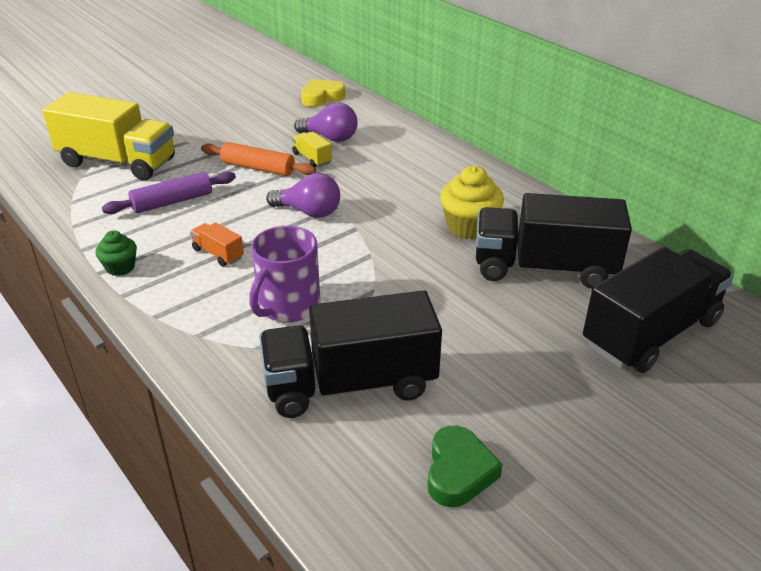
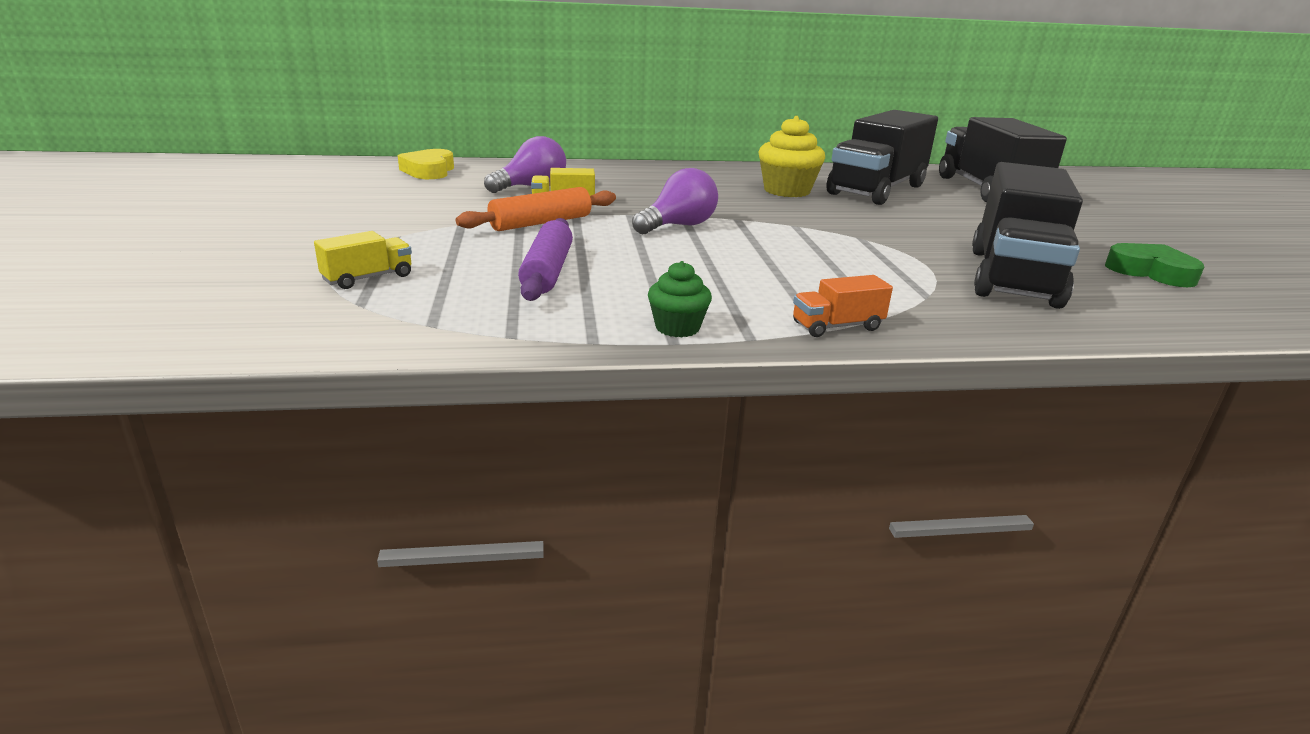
camera: 60 degrees left, 10 degrees down
yellow truck [42,92,175,180] -> yellow truck [314,231,412,289], size x0.41
orange truck [190,222,244,266] -> orange truck moved to [793,275,893,337]
purple mug [249,226,320,323] -> none

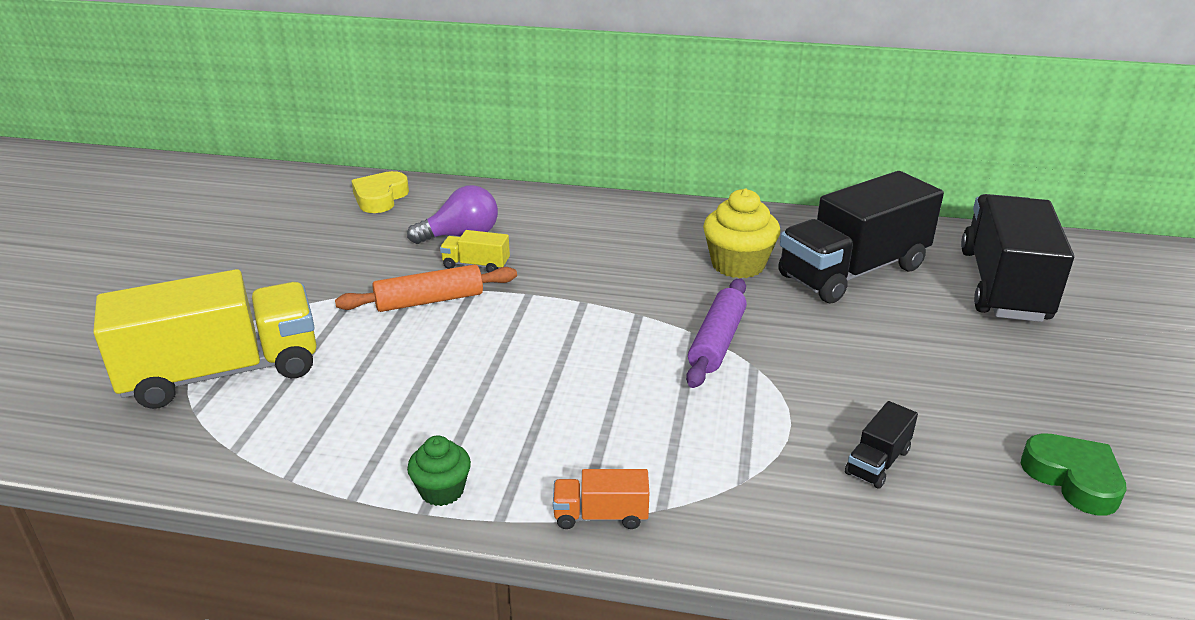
camera: 20 degrees right, 5 degrees up
yellow truck [314,231,412,289] -> yellow truck [93,269,317,409], size x2.42
purple rolling pin [518,218,573,301] -> purple rolling pin moved to [686,278,747,388]
purple light bulb [632,168,718,234] -> none
black truck [972,162,1083,309] -> black truck [845,401,918,489], size x0.41

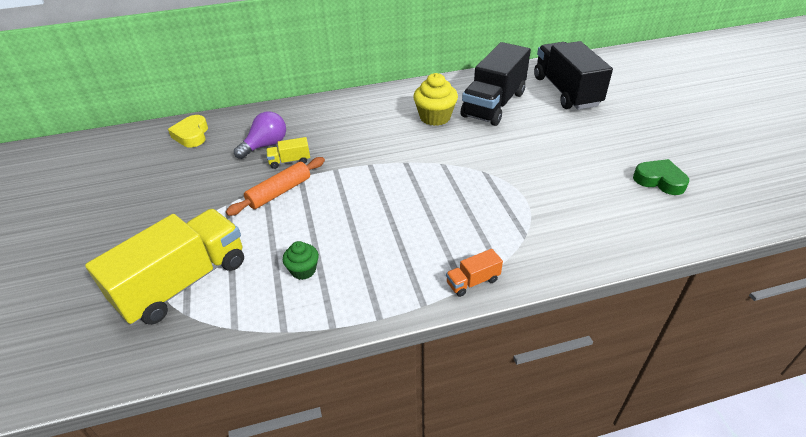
camera: 25 degrees left, 10 degrees up
green cupcake [407,435,471,506] -> green cupcake moved to [283,241,319,280]
purple rolling pin [686,278,747,388] -> none
black truck [845,401,918,489] -> none

